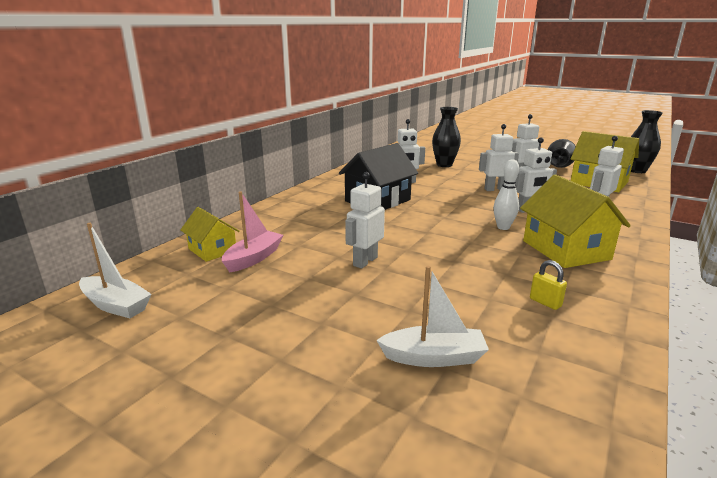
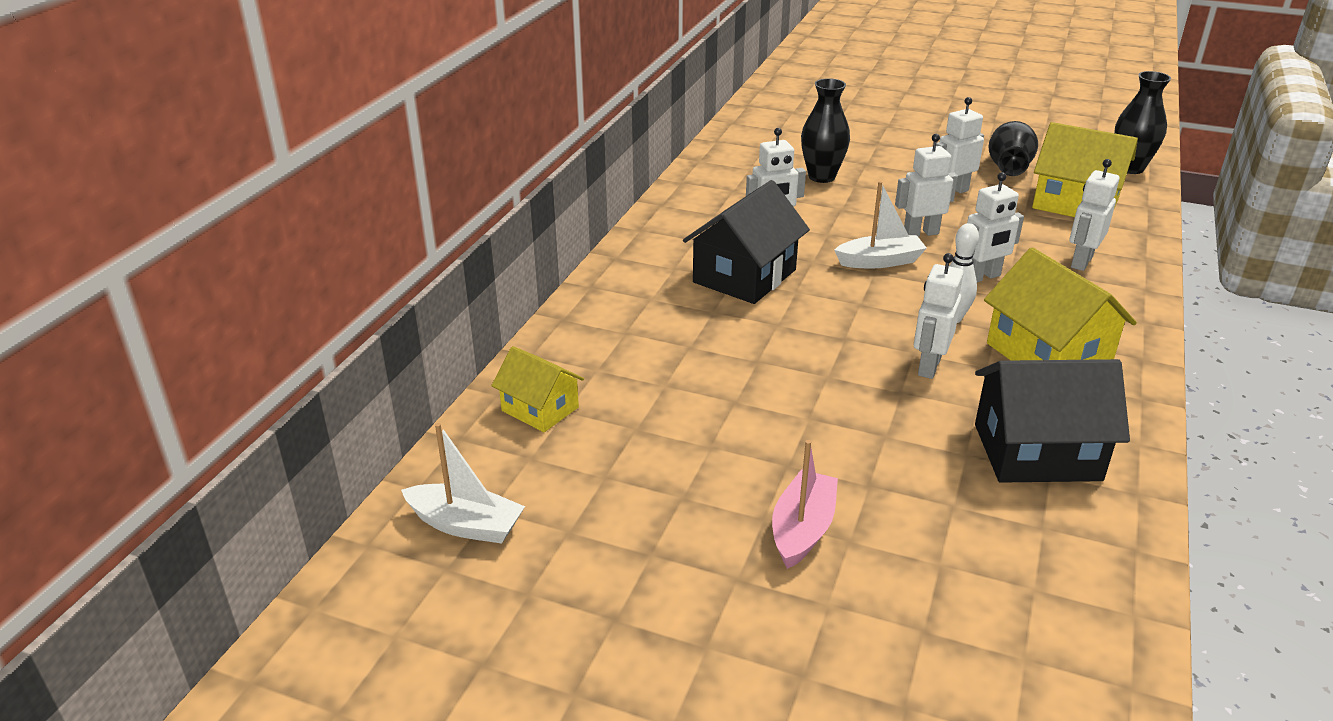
camera: 10 degrees left, 10 degrees up
pink boat [222,191,283,272] -> pink boat moved to [772,440,838,569]
white robot [345,172,385,269] -> white robot moved to [914,253,964,379]
white boat [376,266,489,367] -> white boat moved to [834,181,927,269]
yellow padlock [530,260,567,310] -> black house [975,359,1130,483]

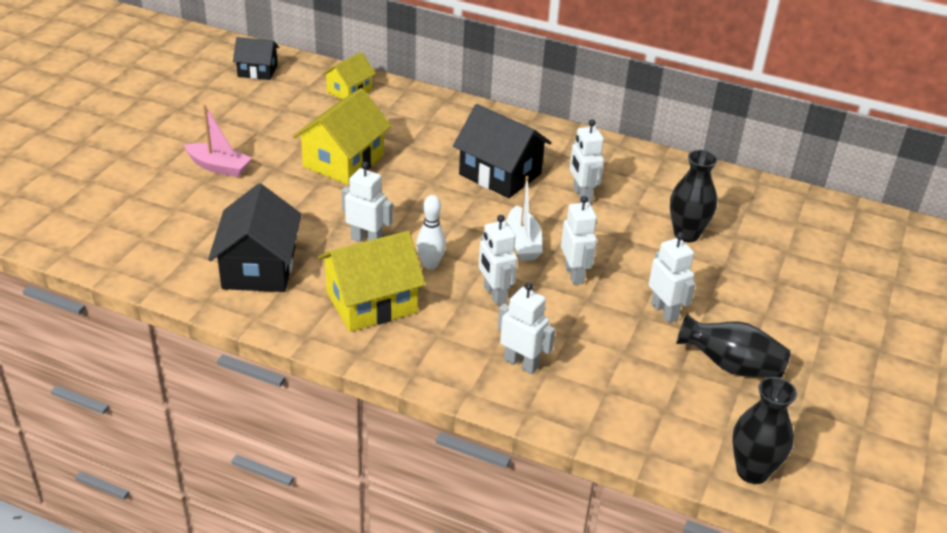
camera: 90 degrees right, 5 degrees up
white boat [401,423,525,544] -> black house [233,37,279,80]
yellow house [1032,122,1138,217] -> yellow house moved to [293,88,391,185]

